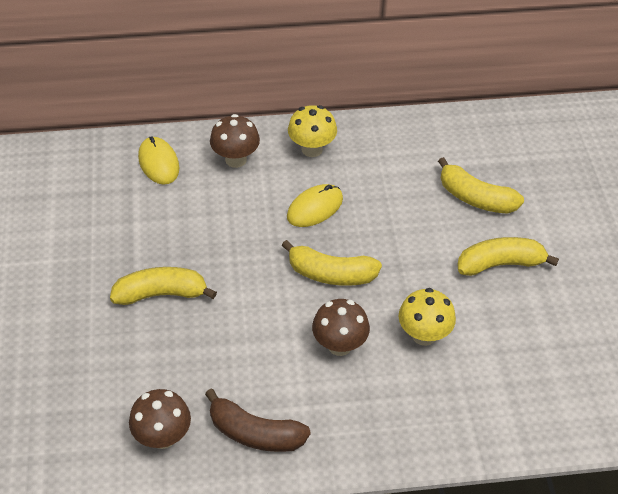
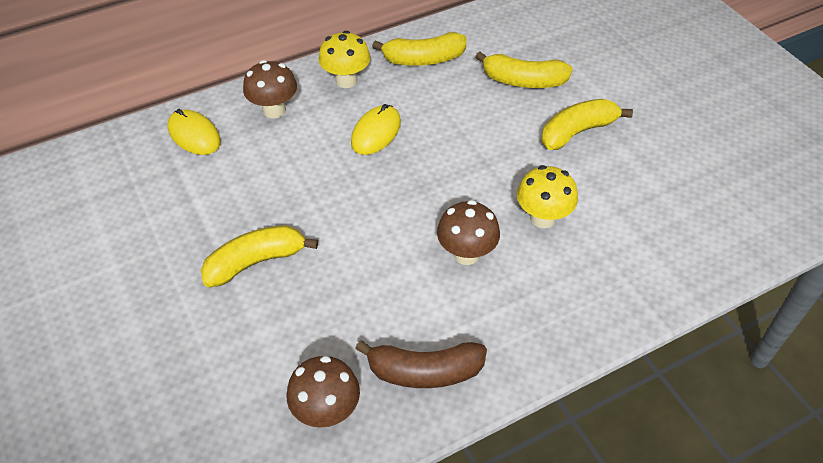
camera: 20 degrees left, 0 degrees up
yellow banana [282,240,382,286] -> yellow banana moved to [372,32,467,66]

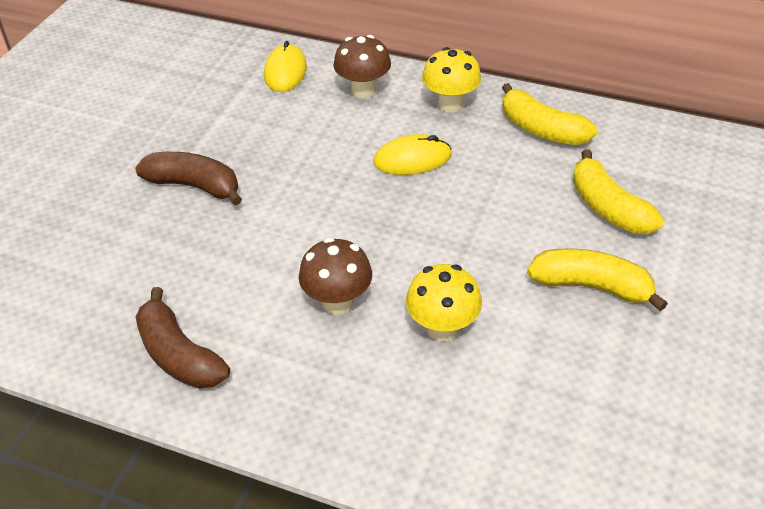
camera: 50 degrees right, 5 degrees down
yellow banana [201,225,318,287] -> brown banana [135,152,242,206]
brown mushroom [287,356,360,428] -> none

